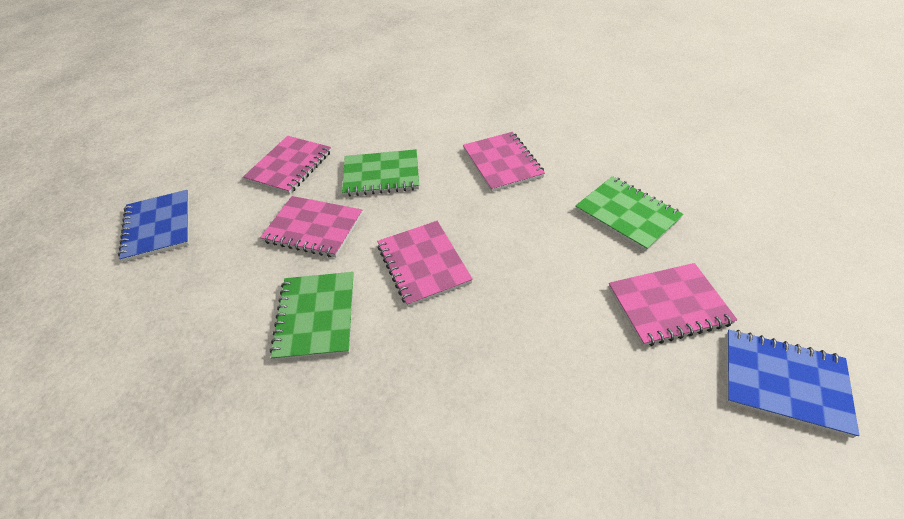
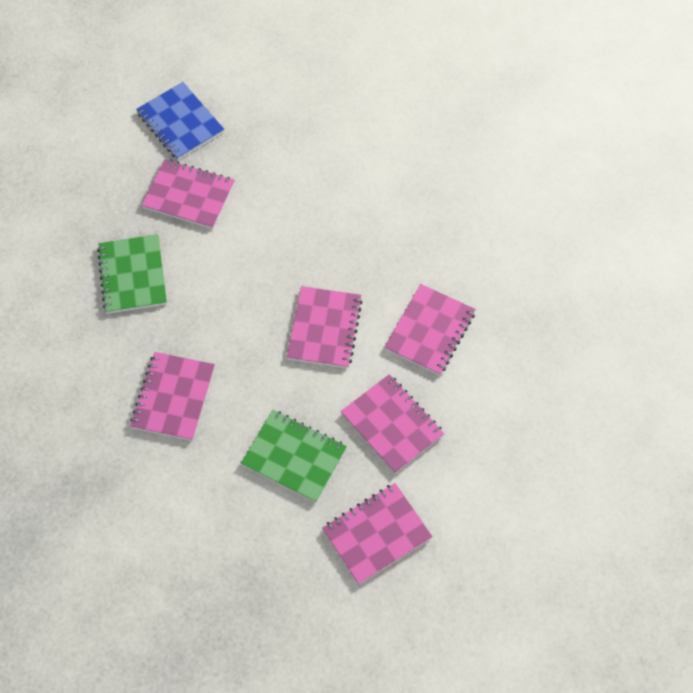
camera: 150 degrees left, 15 degrees up
blue notebook [118,190,189,262] -> none
green notebook [270,272,354,361] -> pink notebook [384,284,476,375]

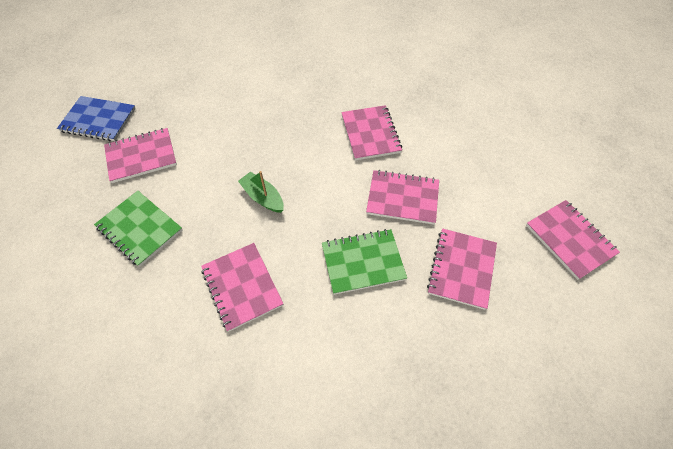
camera: 40 degrees left, 5 degrees down
pink notebook [287,286,363,368] -> pink notebook moved to [526,200,620,280]
none -> green boat [238,171,284,213]

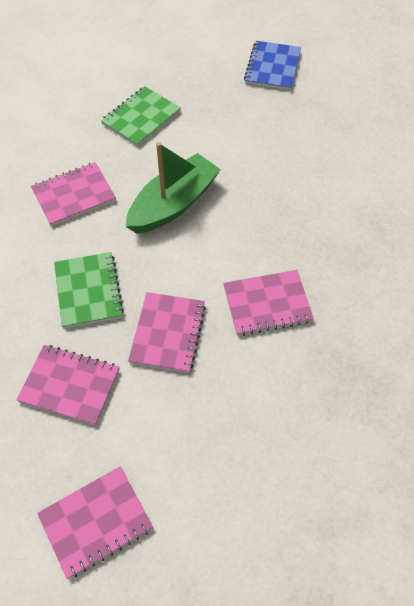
camera: 90 degrees right, 0 degrees up
pink notebook [104,128,177,183] -> none
green boat [238,171,284,213] -> green boat [126,142,221,234], size x1.87

